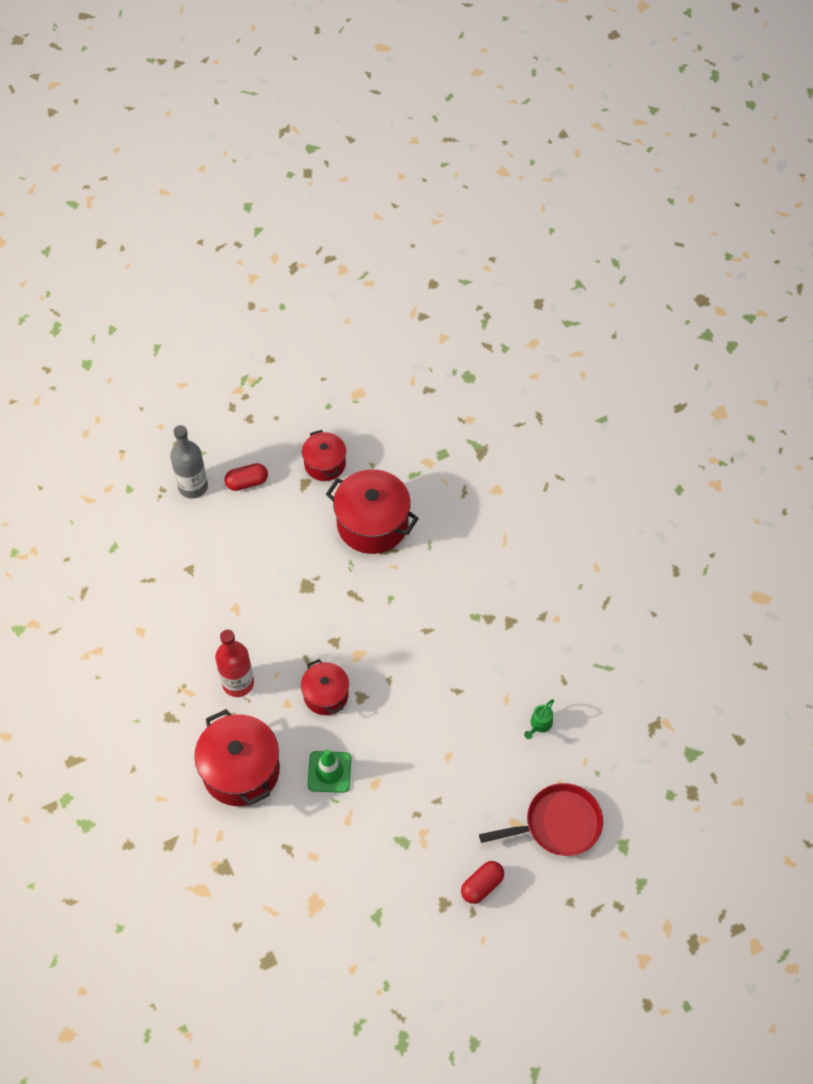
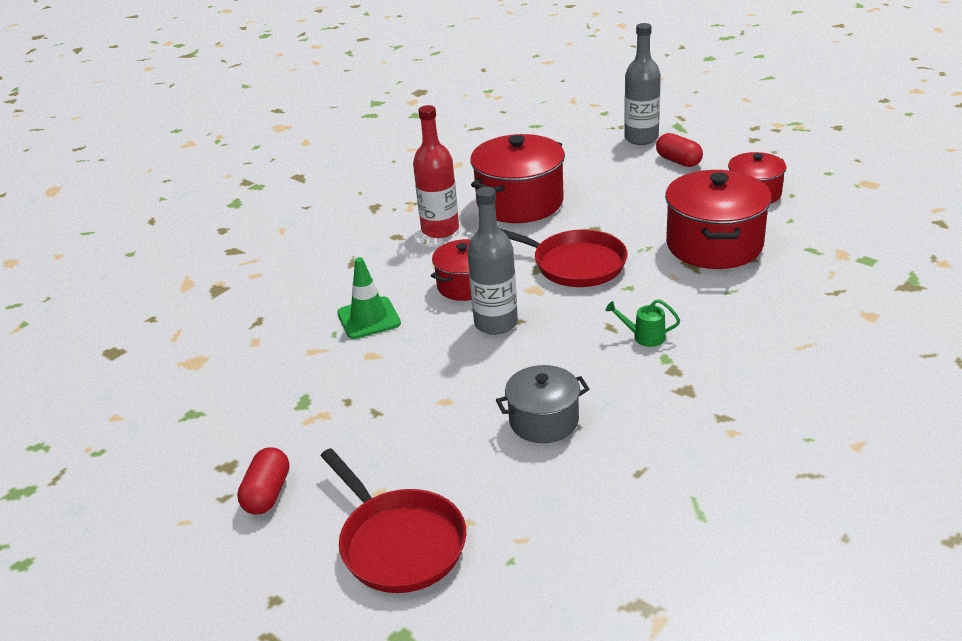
camera: 70 degrees right, 25 degrees down
red pot [194,709,280,806] -> red pot moved to [470,134,565,223]
red capsule [461,861,504,904] -> red capsule turned 75 degrees clockwise [237,447,289,515]
green watering can [524,699,554,739] -> green watering can moved to [605,299,680,347]
none -> grey bottle [467,187,518,335]
none -> grey pot [496,365,589,443]
none -> red pan [499,228,628,287]

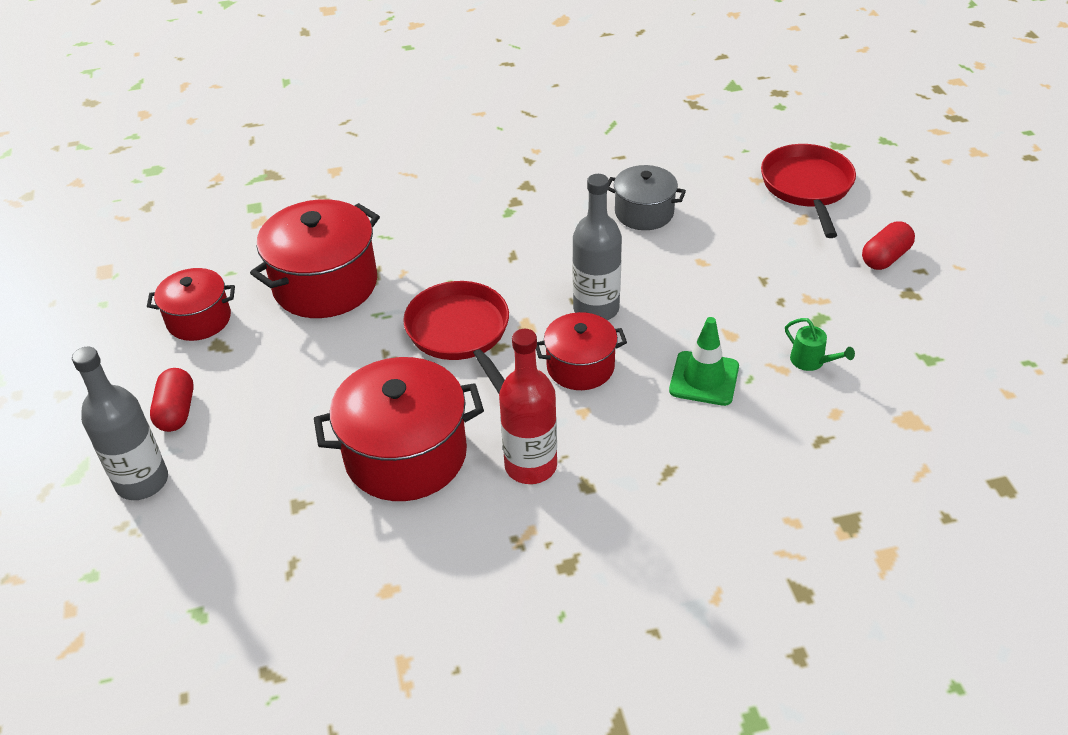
camera: 145 degrees left, 10 degrees up
green watering can [605,299,680,347] -> green watering can moved to [785,318,855,371]

